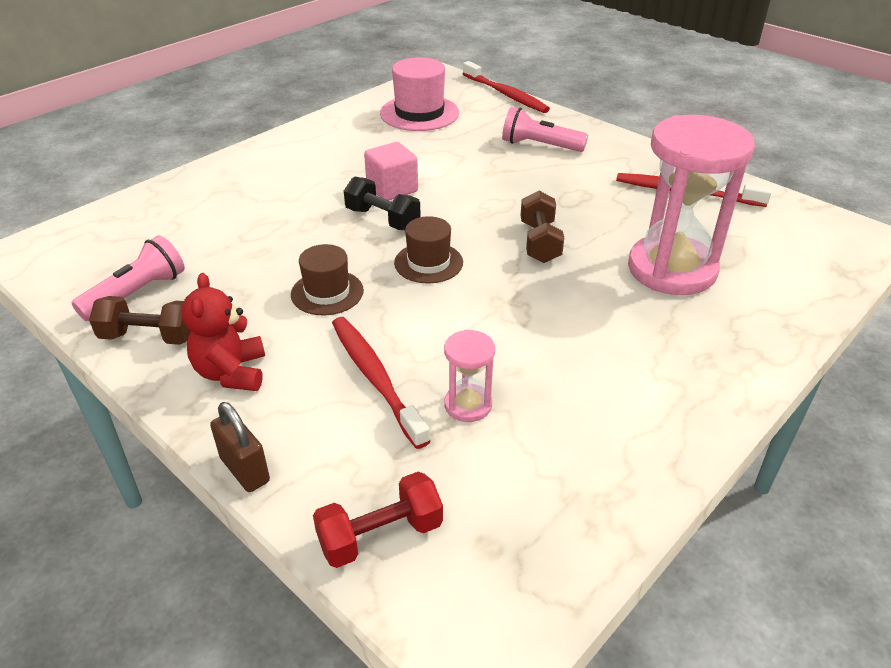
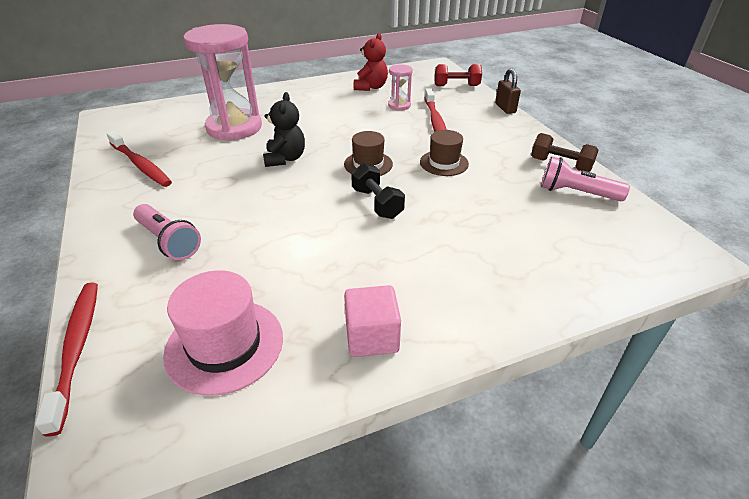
camera: 155 degrees left, 0 degrees up
pink flashlight [72,235,185,321] -> pink flashlight turned 45 degrees clockwise [541,157,630,201]
red teddy bear [182,273,265,391] -> red teddy bear moved to [354,33,388,91]
pink cube [364,142,418,201] -> pink cube moved to [344,285,401,357]
brown dumbbell [521,191,564,263] -> black teddy bear [263,92,305,167]

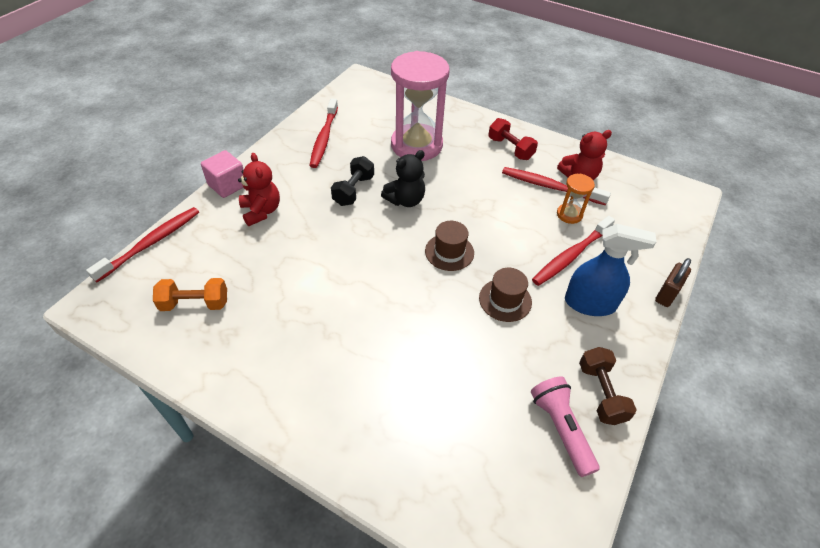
camera: 50 degrees right, 10 degrees up
pink flashlight [133,204,201,260] -> red teddy bear [238,153,280,226]
pink hat [163,270,283,396] -> orange dumbbell [153,278,227,311]
pink cube [344,285,401,357] -> pink cube moved to [201,150,244,198]
black dumbbell [351,163,405,219] -> black dumbbell moved to [331,156,374,206]
pink hourglass [388,64,413,111] -> orange hourglass [557,174,595,224]
red dumbbell [435,64,482,86] -> red dumbbell moved to [488,118,538,160]
none -> red toothbrush [502,167,611,205]
none -> blue spray bottle [565,224,656,316]

